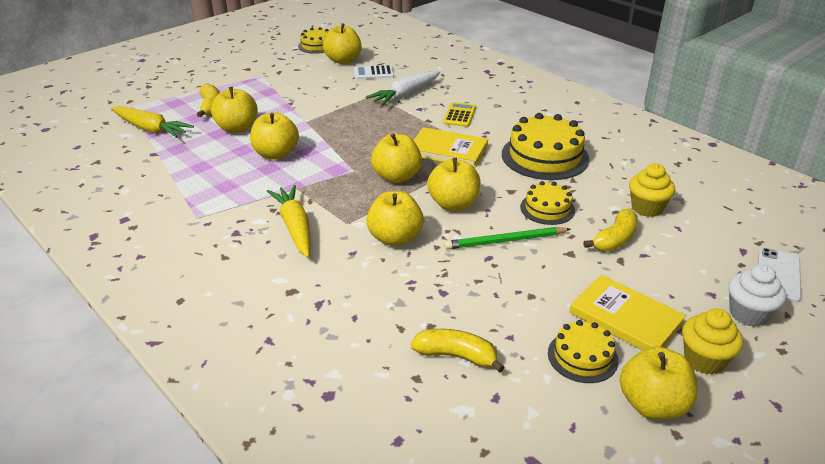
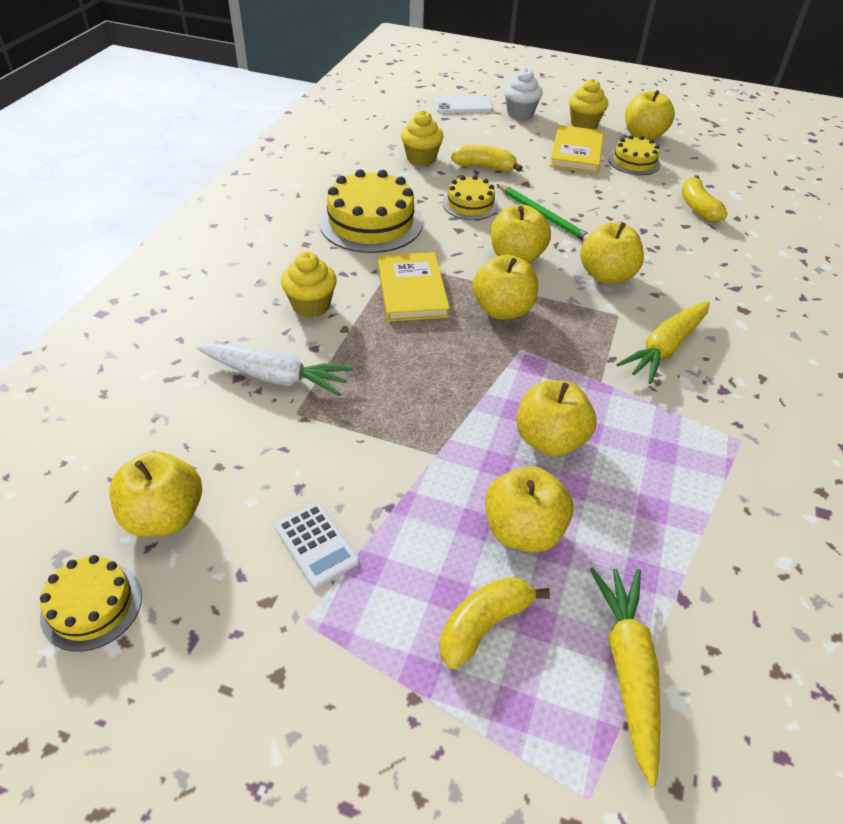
camera: 120 degrees left, 10 degrees up
white calculator [354,65,394,79] -> white calculator moved to [275,503,359,588]
yellow calculator [443,102,476,127] -> yellow cupcake [281,252,337,318]

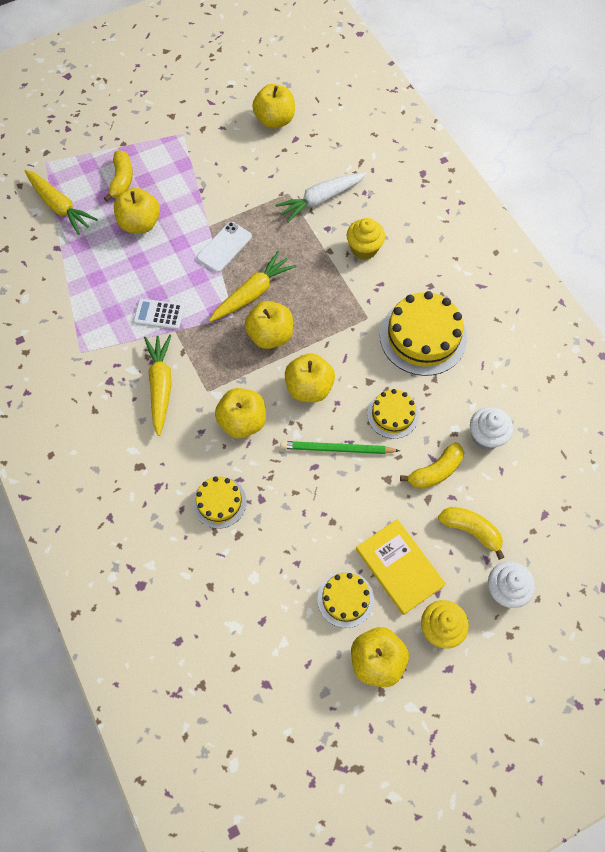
camera: 135 degrees right, 20 degrees up
yellow cake [40,555,142,652] -> yellow cake moved to [193,476,246,528]
white calculator [275,503,359,588] -> white calculator moved to [133,299,184,330]
yellow book [377,252,450,322] -> none
yellow cupcake [401,110,444,166] -> white cupcake [470,407,513,450]
white phone [434,96,493,113] -> white phone moved to [197,222,252,273]
yellow apple [516,380,596,456] -> none
yellow banana [682,175,728,222] -> yellow banana moved to [438,507,504,560]
none -> yellow carrot [209,251,296,322]

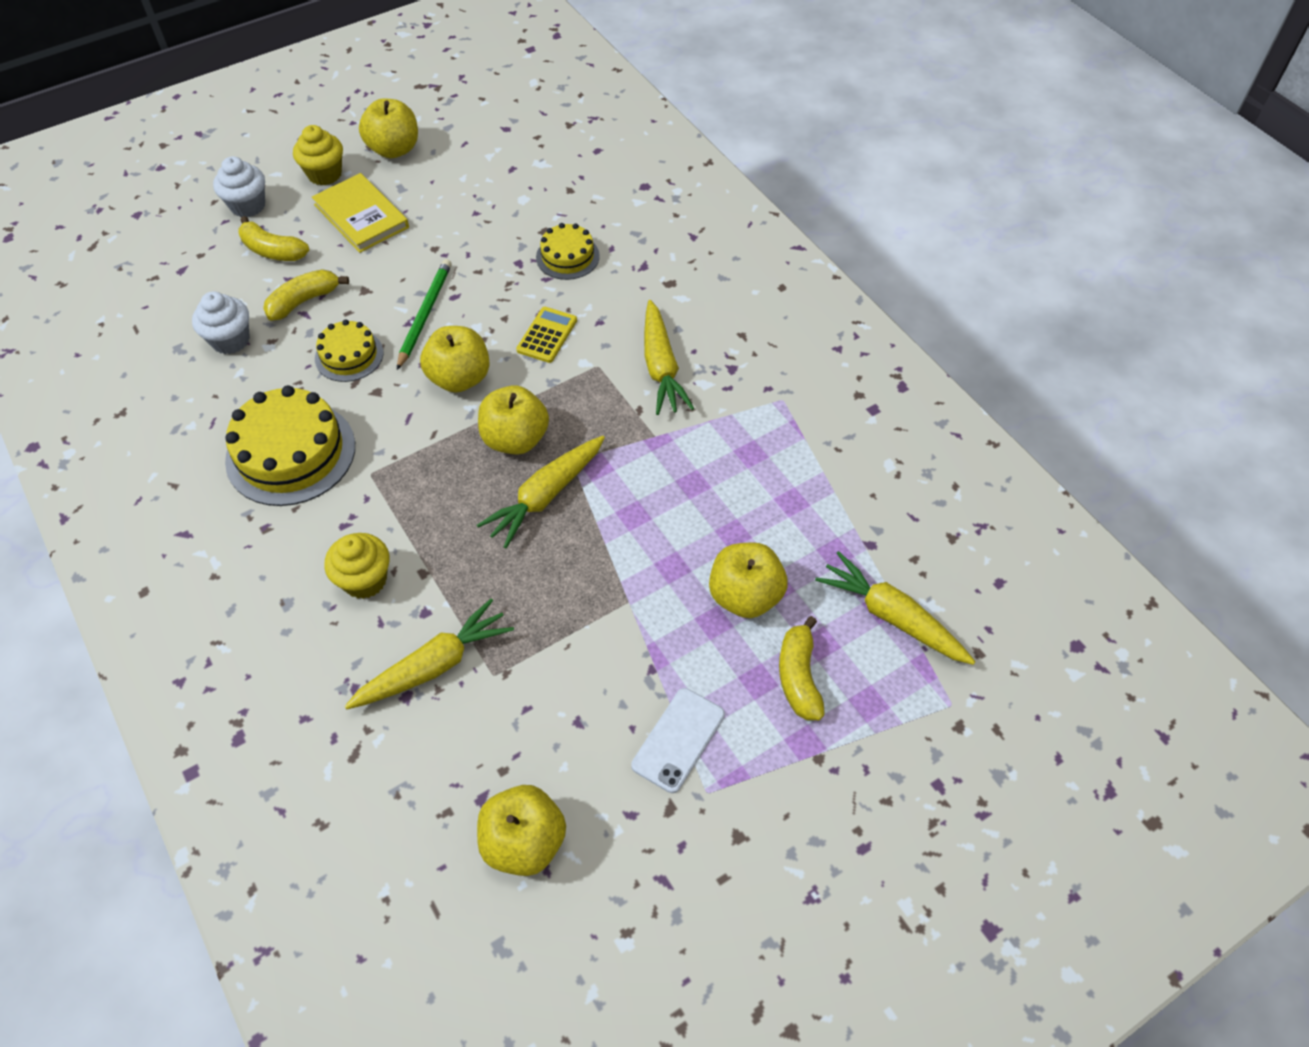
camera: 175 degrees right, 10 degrees down
white calculator [133,299,184,330] -> none
white phone [197,222,252,273] -> white phone moved to [631,688,725,793]
yellow apple [215,388,266,438] -> yellow calculator [516,307,577,363]
white carrot [275,172,367,223] -> yellow carrot [345,598,514,709]
green pencil [281,441,400,454] -> green pencil turned 75 degrees counterclockwise [397,259,452,370]
yellow cake [317,571,374,628] -> none

